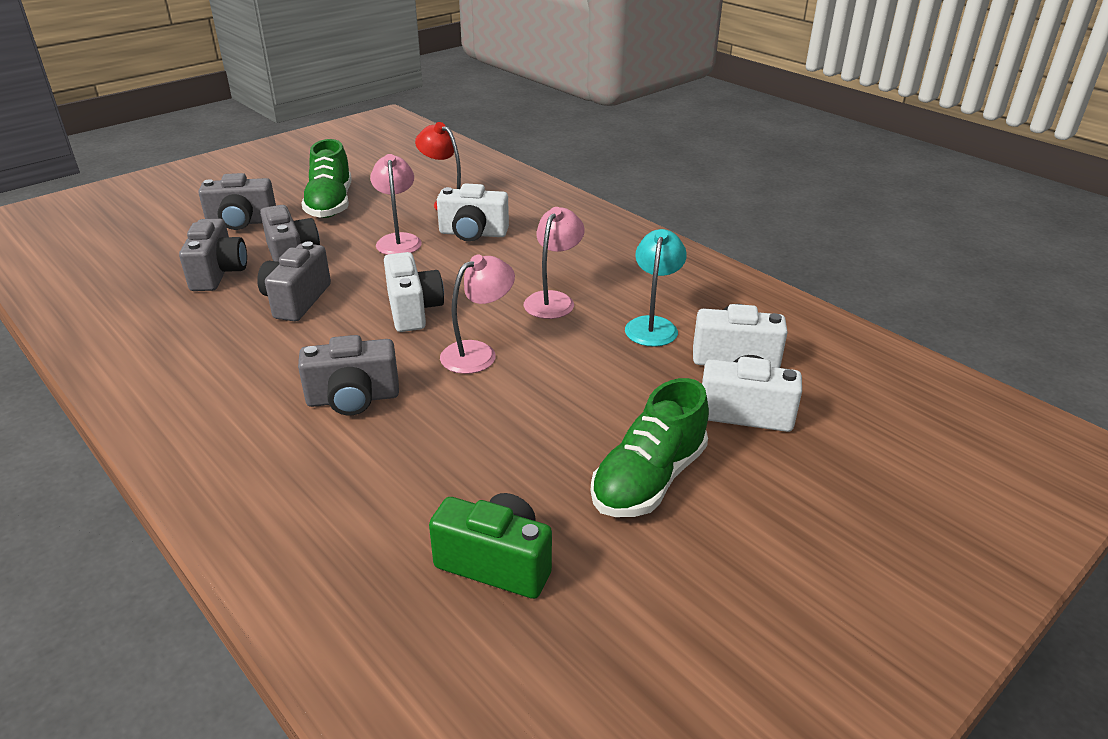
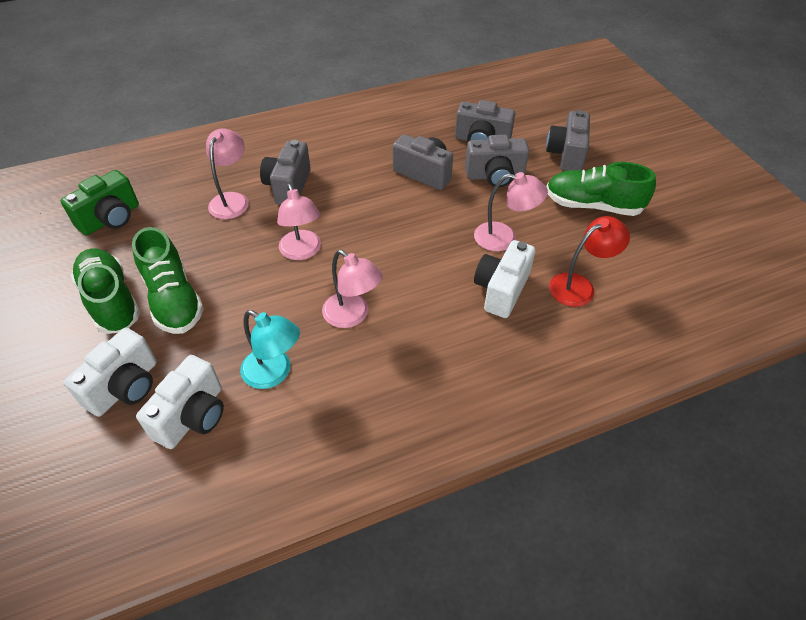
camera: 110 degrees right, 15 degrees up
white camera [384,252,444,332] -> none
none -> green shoe [132,227,204,334]
none -> pink lamp [206,128,249,219]

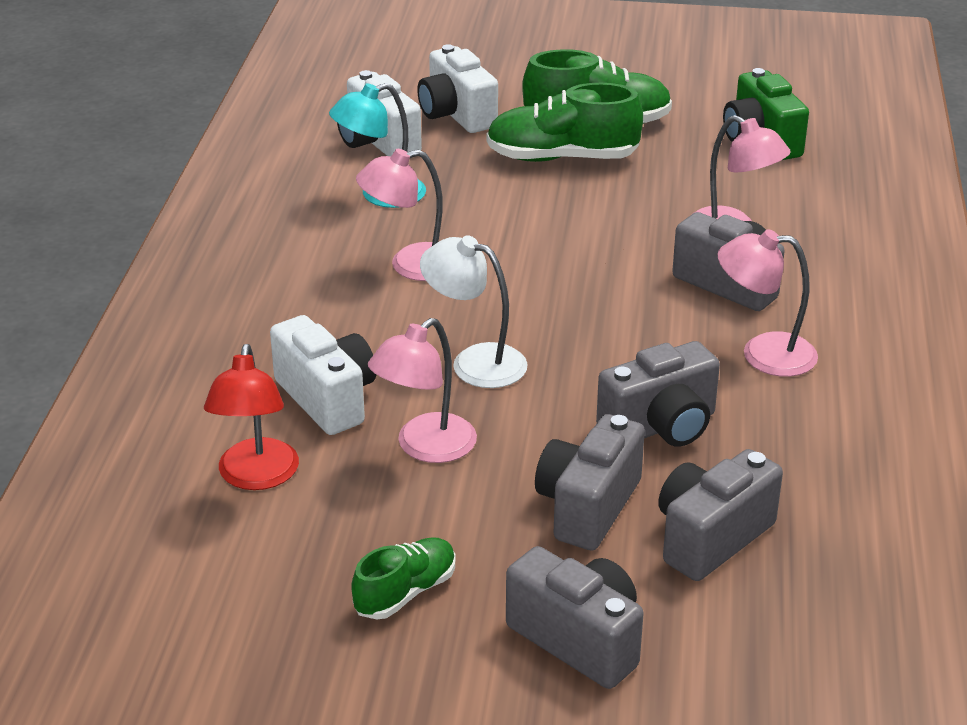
camera: 120 degrees right, 15 degrees down
pink lamp [277,184,321,260] -> pink lamp moved to [718,229,818,377]
green shoe [546,162,656,216] -> green shoe [351,537,455,620], size x0.58
none -> white lamp [420,235,528,388]

